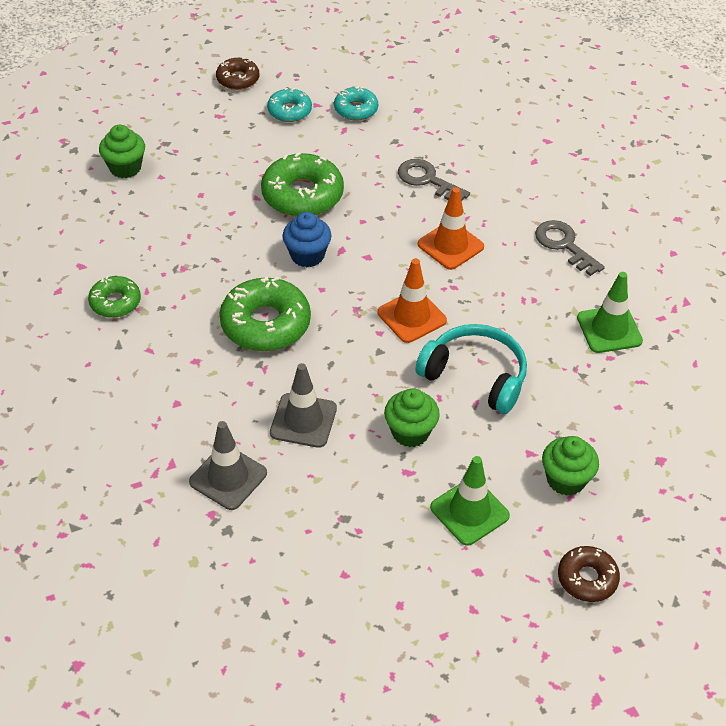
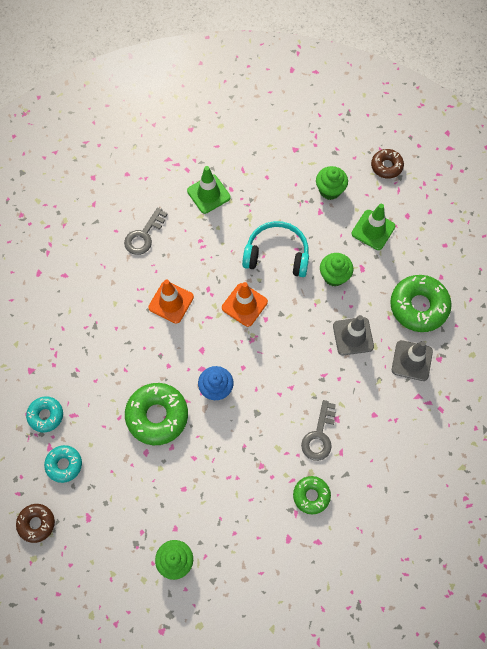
camera: 110 degrees left, 20 degrees up
green donut [219,276,311,351] -> green donut moved to [390,275,452,332]
grey key [398,159,470,200] -> grey key moved to [301,400,336,461]
turquoise headphones [415,324,527,414] -> turquoise headphones turned 90 degrees clockwise [242,221,309,277]

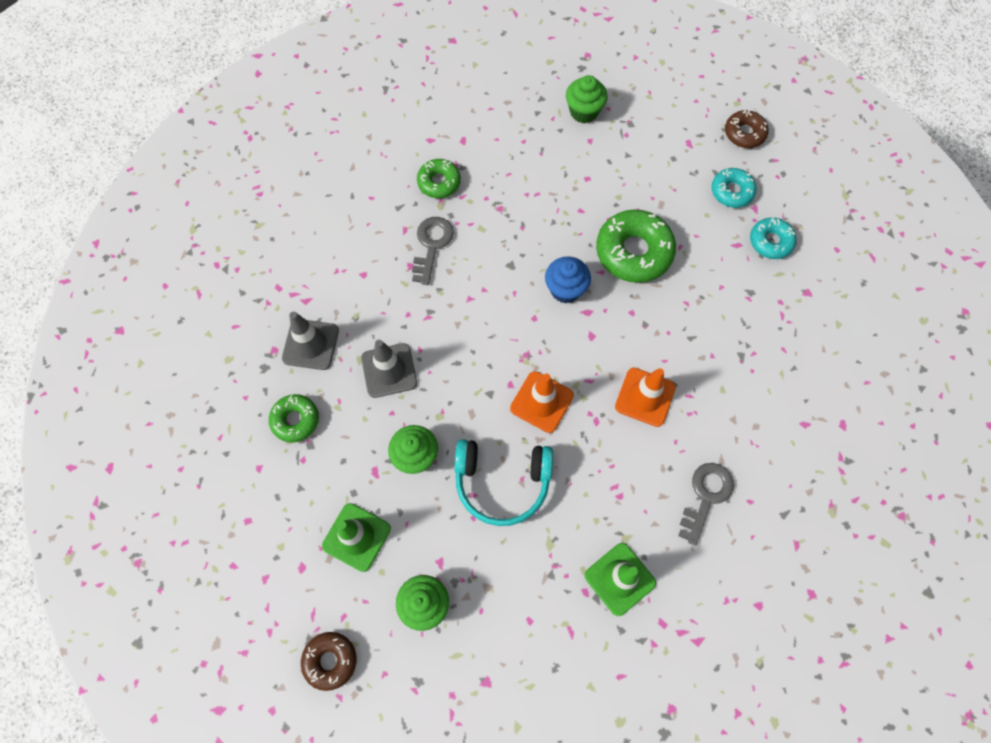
camera: 175 degrees right, 0 degrees up
green donut [390,275,452,332] -> green donut [269,394,319,443], size x0.58

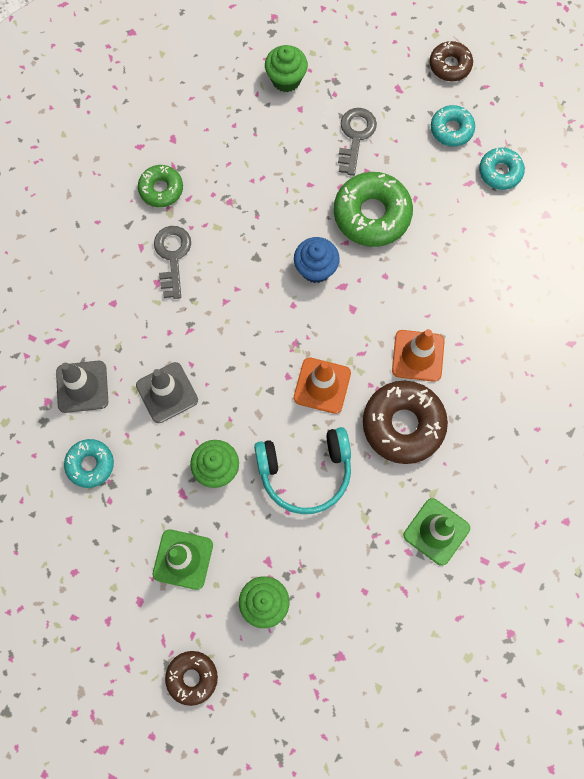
camera: 15 degrees left, 5 degrees up
green donut [269,394,319,443] -> turquoise donut [64,439,114,488]
grey key [678,463,734,546] -> grey key moved to [338,108,377,176]
none -> brown donut [363,381,448,464]

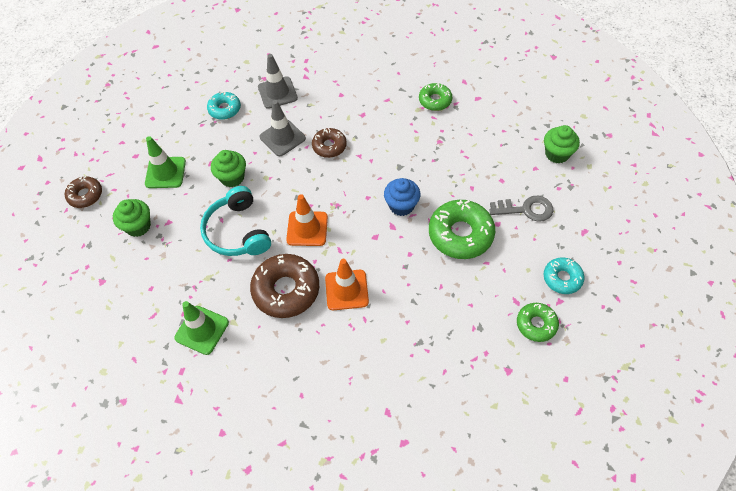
camera: 80 degrees right, 15 degrees down
grey key [154,226,191,299] -> none
brown donut [429,41,473,81] -> brown donut moved to [312,128,347,158]
turquoise donut [479,148,525,190] -> green donut [517,303,559,342]

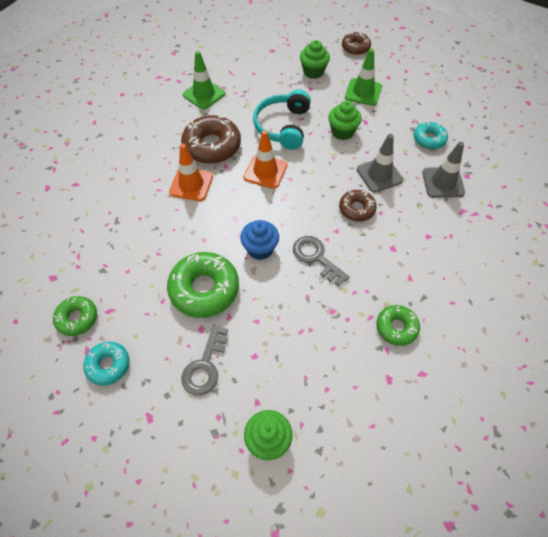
camera: 105 degrees right, 0 degrees up
turquoise headphones [200,186,271,256] -> turquoise headphones turned 75 degrees counterclockwise [253,90,311,150]
none -> grey key [293,236,350,286]

